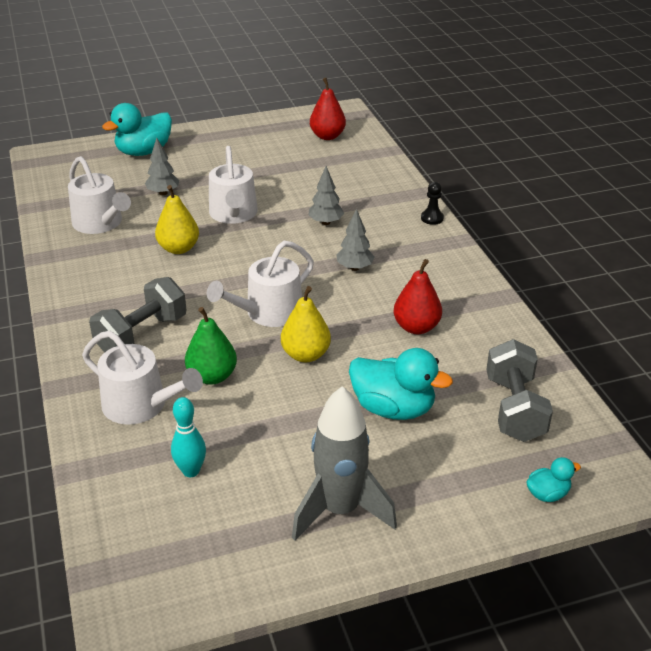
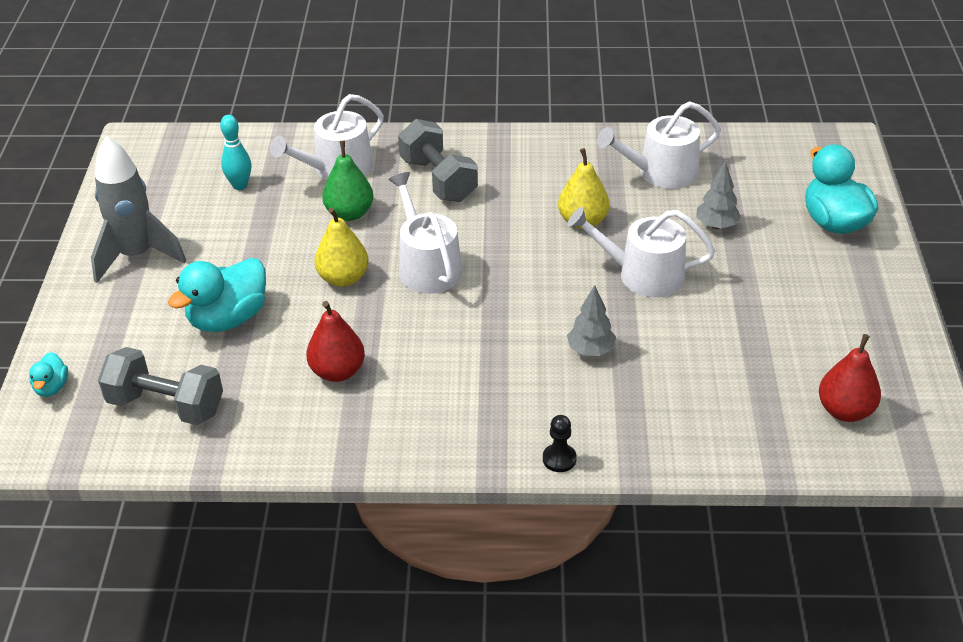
camera: 110 degrees right, 5 degrees up
grey tree [336,209,374,271] -> none

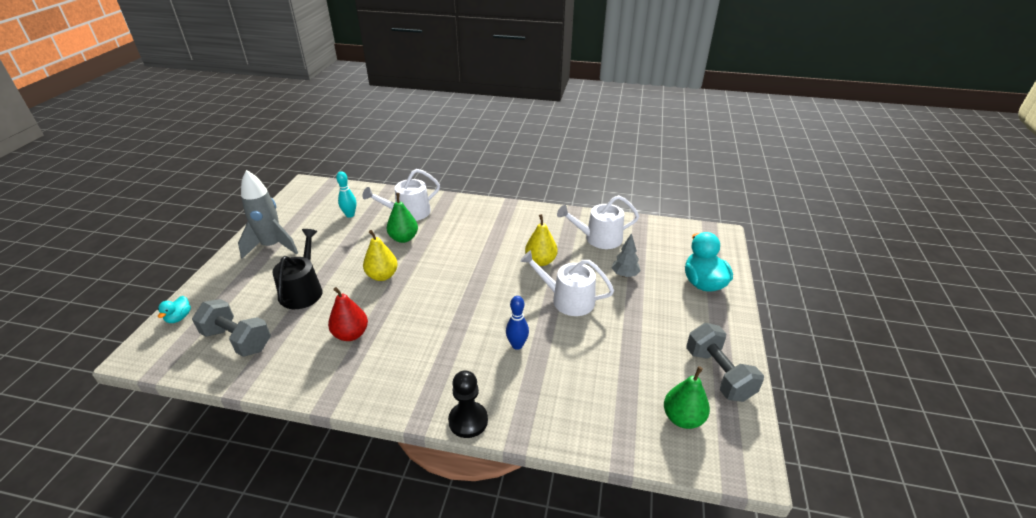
camera: 10 degrees right, 5 degrees down
turquoise duck [168,258,266,332] -> black watering can [273,229,322,309]
white watering can [388,172,463,294] -> none
grey dumbbell [398,119,478,202] -> grey dumbbell moved to [686,323,764,402]
black pawn [543,415,577,472] -> black pawn [448,370,488,438], size x1.63
grey tree [567,285,616,356] -> blue bowling pin [506,296,529,350]
red pear [819,334,881,422] -> green pear [664,366,710,429]

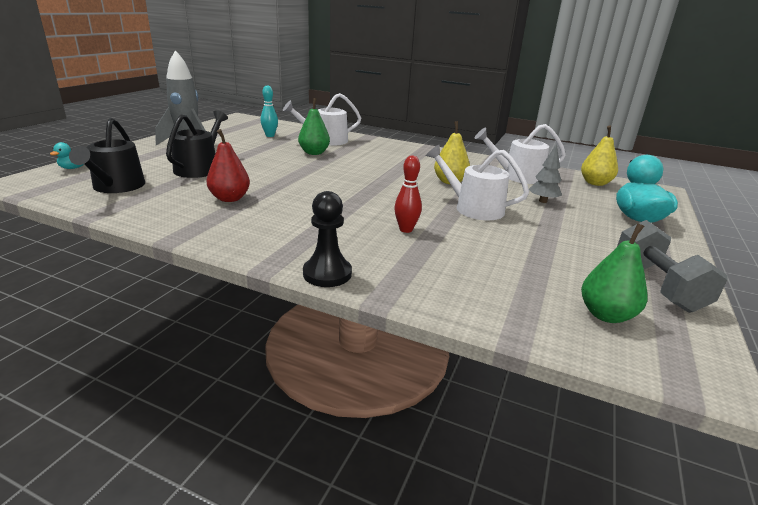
camera: 10 degrees right, 10 degrees down
grey dumbbell [192,299,271,357] -> black watering can [69,118,145,193]
yellow pear [363,230,398,281] -> yellow pear moved to [581,125,618,186]
blue bowling pin [506,296,529,350] -> red bowling pin [394,156,422,233]

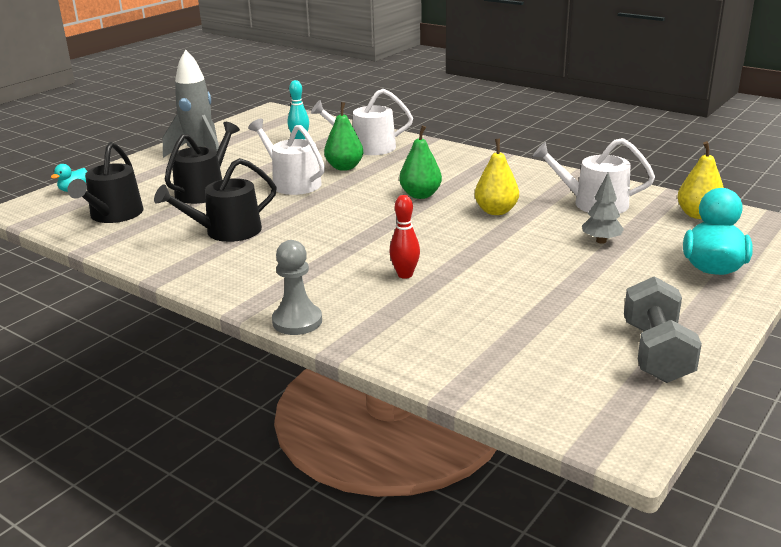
camera: 15 degrees right, 0 degrees up
red pear [206,129,250,202] -> black watering can [154,158,277,242]
black pawn [303,191,352,287] -> grey pawn [272,240,322,335]
white watering can [426,145,529,221] -> white watering can moved to [248,118,325,195]
green pear [581,223,647,323] -> green pear moved to [399,125,442,199]

